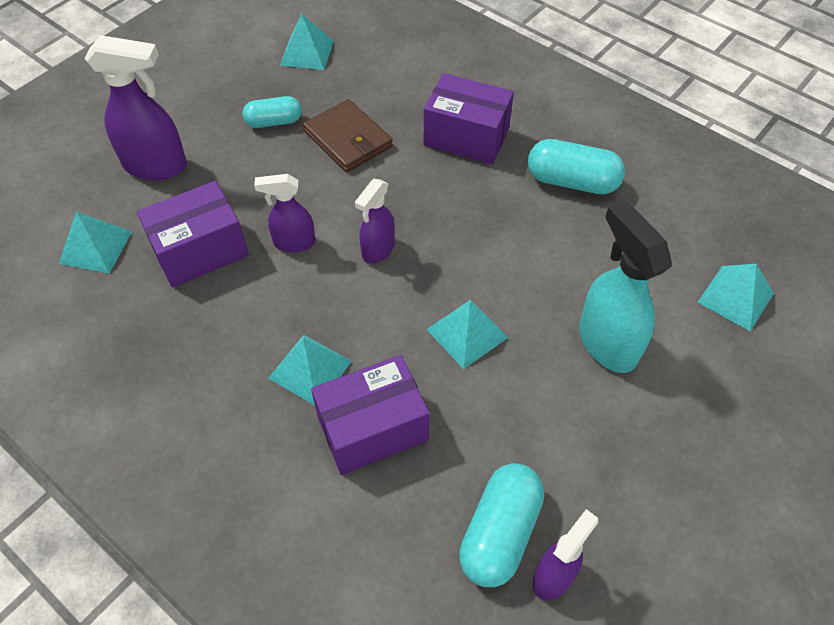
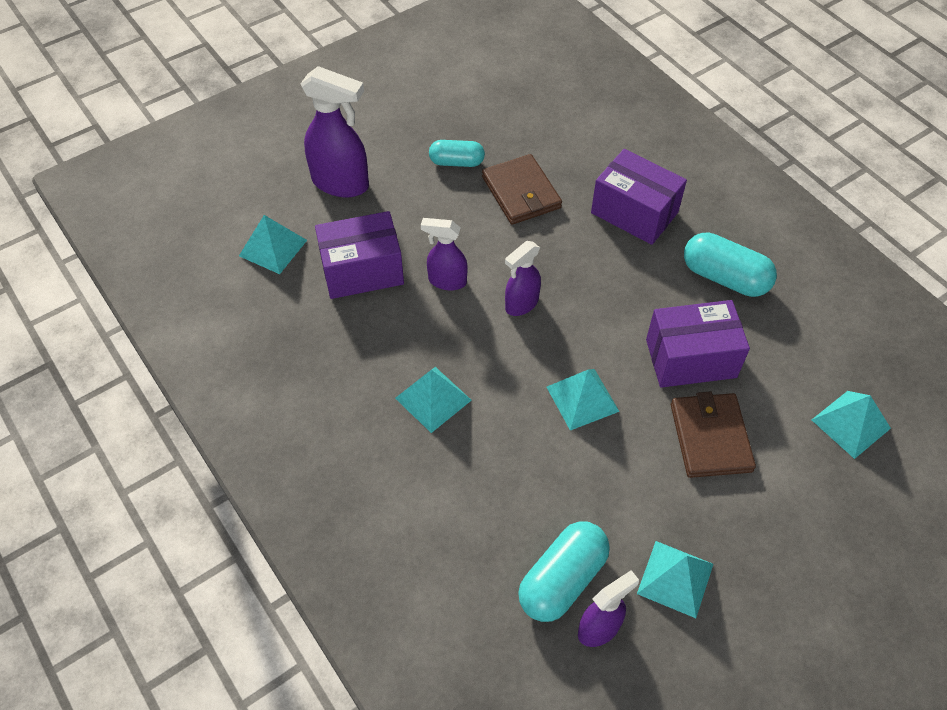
camera: 15 degrees right, 0 degrees up
turquoise pyramid [280,14,334,70] -> turquoise pyramid moved to [637,541,713,618]
purple box [311,355,430,475] -> purple box moved to [646,300,750,388]
turquoise spray bottle [579,201,672,373] -> brown wallet [671,392,756,478]

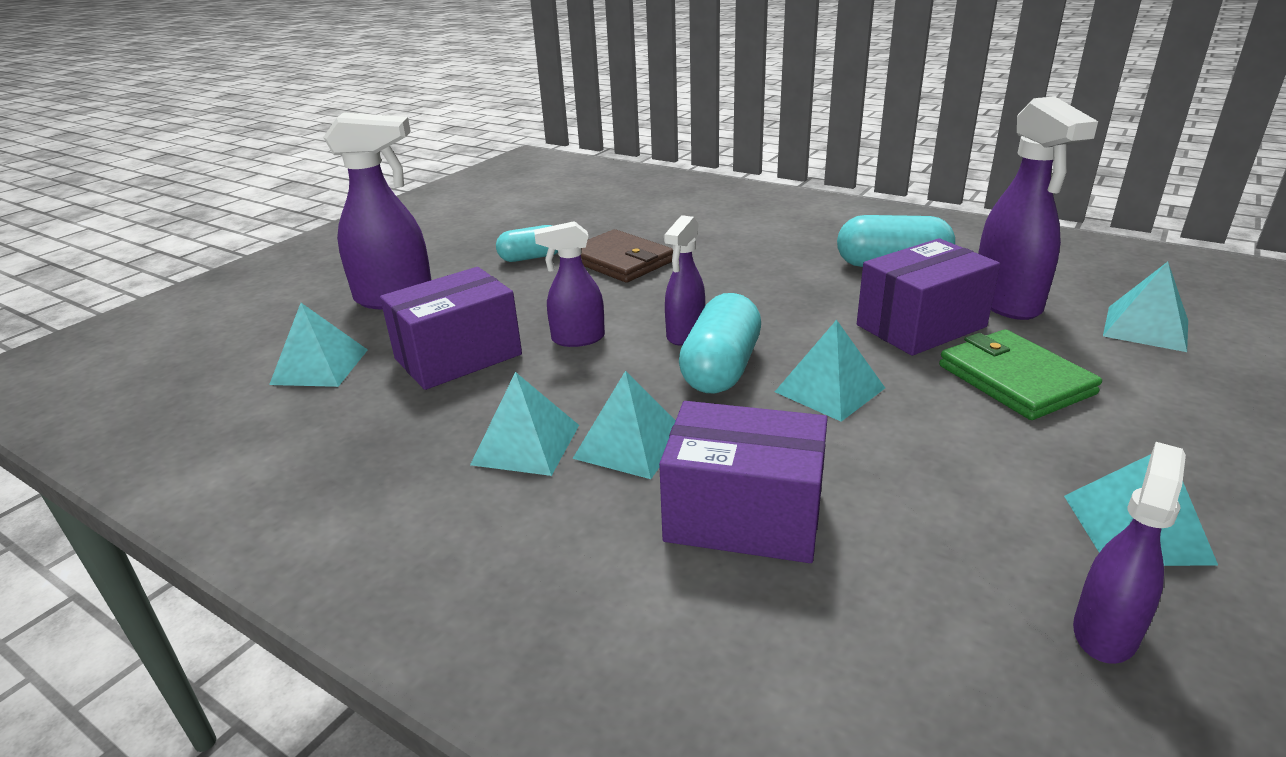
camera: 20 degrees left, 25 degrees down
turquoise capsule [518,521,610,622] -> turquoise capsule moved to [679,293,761,393]
purple box [591,149,687,245] -> purple box moved to [659,401,828,563]
brown wallet [671,392,756,478] -> green wallet [939,329,1102,420]
none -> turquoise pyramid [470,372,579,476]
none -> purple spray bottle [978,96,1098,320]

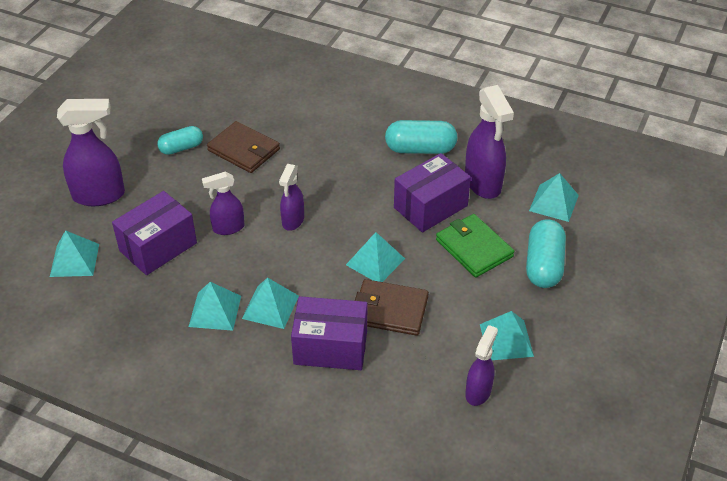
camera: 10 degrees left, 15 degrees up
turquoise capsule [679,293,761,393] -> turquoise capsule moved to [526,220,566,288]
none -> brown wallet [355,279,429,336]

